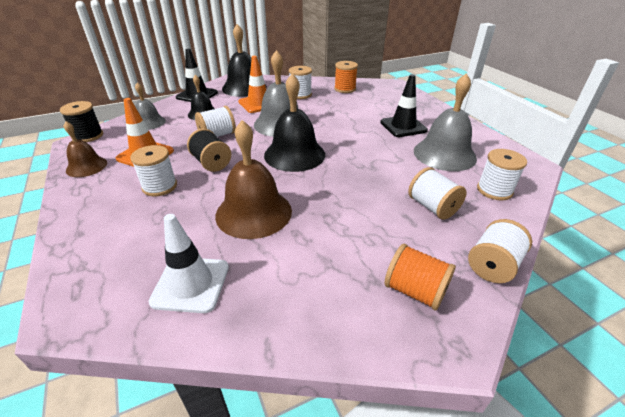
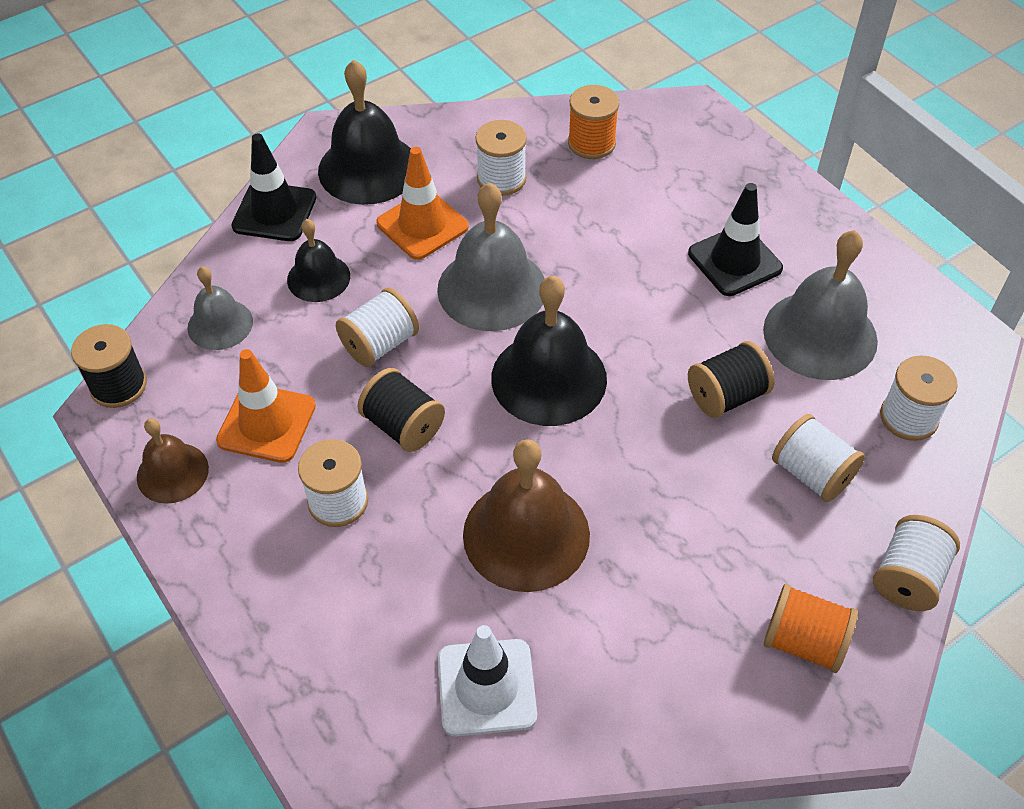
camera: 10 degrees left, 15 degrees up
none -> black spool [688,341,774,418]

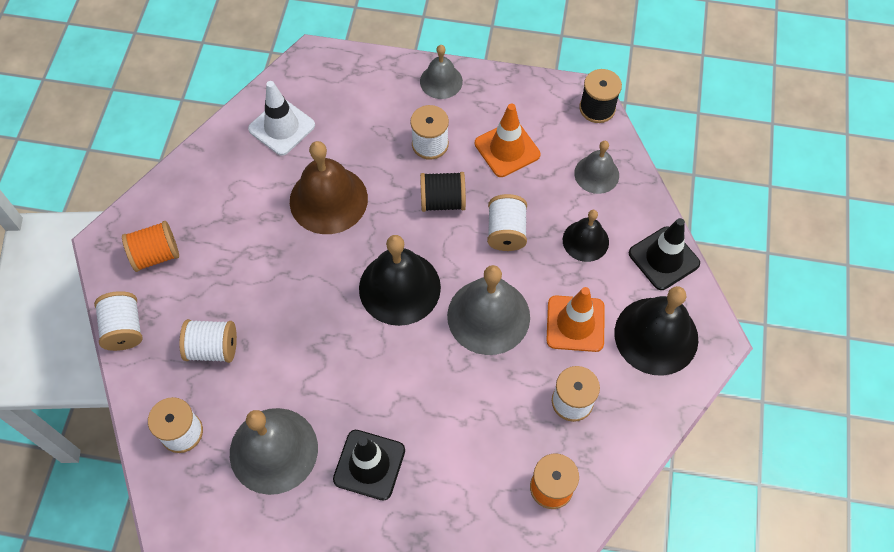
camera: 135 degrees right, 10 degrees up
brown bell [137,418,209,504] -> none
black spool [688,341,774,418] -> none
none -> grey bell [420,45,463,99]

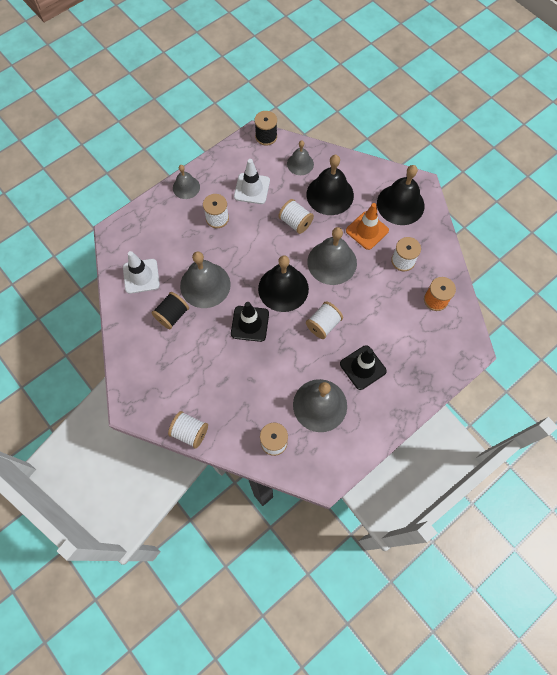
camera: 50 degrees left, 5 degrees up
orange spool [122,221,179,272] -> none
white spool [179,319,237,363] -> white spool moved to [306,301,343,339]
brown bell [290,141,368,234] -> grey bell [180,251,231,308]
black spool [420,172,466,212] -> black spool moved to [151,292,189,329]
orange traffic cone [475,104,540,177] -> white traffic cone [234,159,270,204]
black bell [563,210,609,262] -> black bell [306,155,354,215], size x1.72
black traffic cone [629,218,700,290] -> black traffic cone moved to [231,302,269,342]

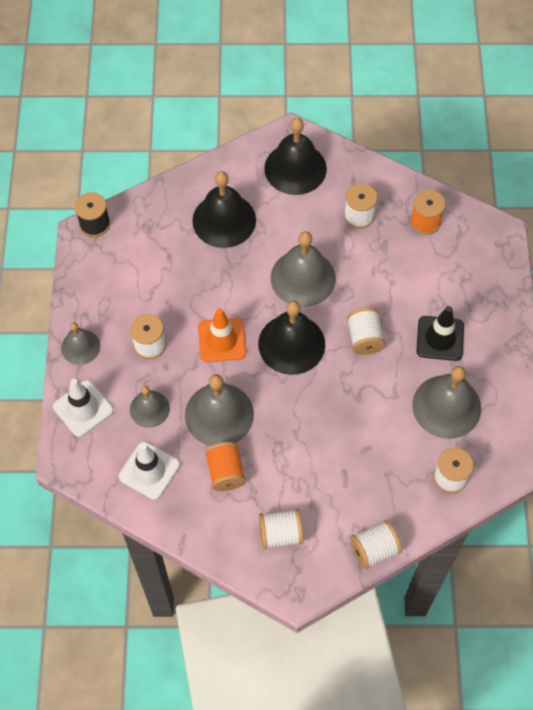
camera: 50 degrees left, 5 degrees down
black spool [151,292,189,329] -> orange spool [205,442,246,491]
black traffic cone [231,302,269,342] -> none
white traffic cone [234,159,270,204] -> white traffic cone moved to [53,379,114,437]
white spool [278,199,314,234] -> white spool moved to [259,509,303,549]
grey bell [287,140,314,175] -> grey bell moved to [130,386,170,428]
orange traffic cone [346,203,389,250] -> orange traffic cone moved to [198,308,246,362]

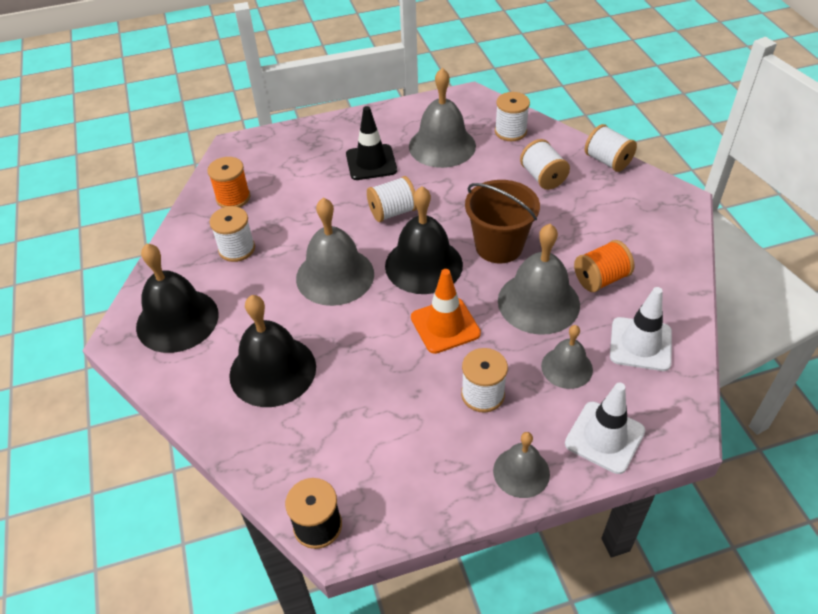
camera: 105 degrees left, 15 degrees down
white spool [259,509,303,549] -> white spool moved to [520,139,570,190]
none -> brown bucket [465,180,540,264]

